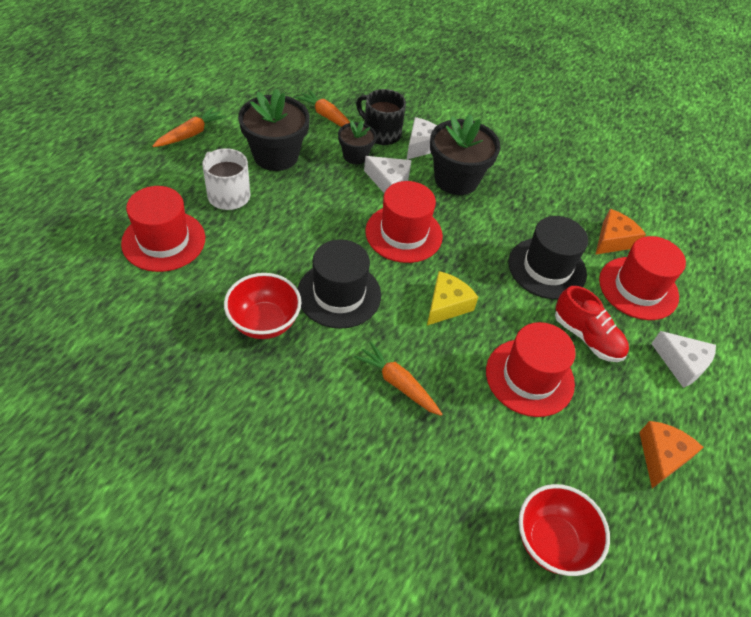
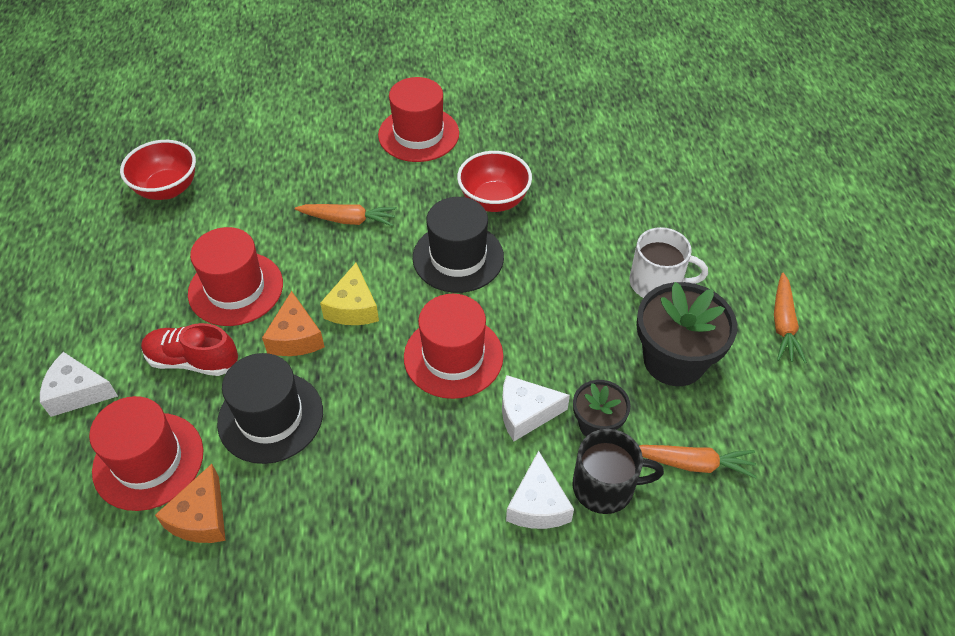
camera: 150 degrees right, 0 degrees up
red hat [121,186,205,272] -> red hat moved to [378,77,459,162]
black flower pot [430,114,501,195] -> none
orange cheese [639,421,704,488] -> orange cheese moved to [262,291,325,356]

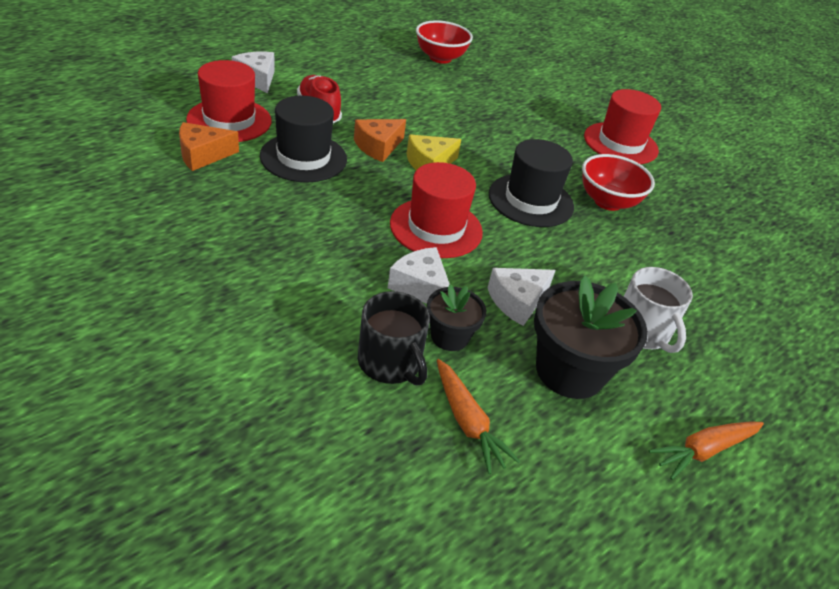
camera: 50 degrees right, 10 degrees down
red hat [188,227,283,326] -> none
orange carrot [295,204,397,226] -> none
white cheese [506,451,574,529] -> white cheese moved to [487,268,556,326]

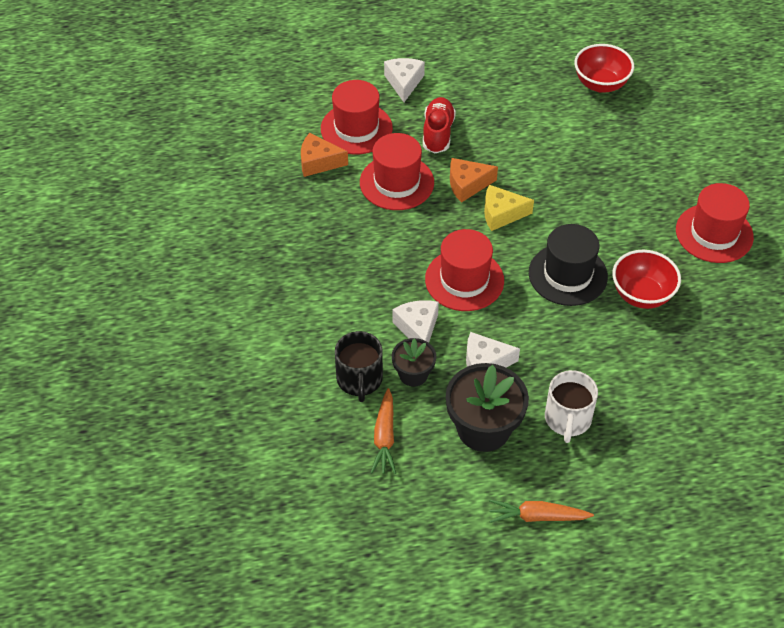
camera: 35 degrees right, 10 degrees up
black hat [260,96,347,182] -> red hat [360,133,434,210]

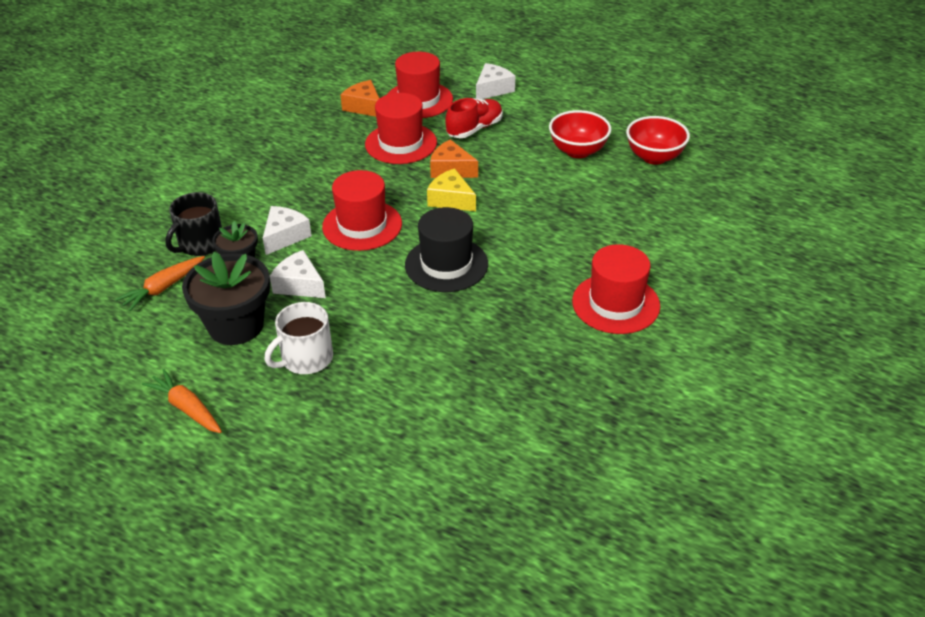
camera: 40 degrees right, 10 degrees down
red bowl [612,250,681,309] -> red bowl moved to [549,110,612,158]

